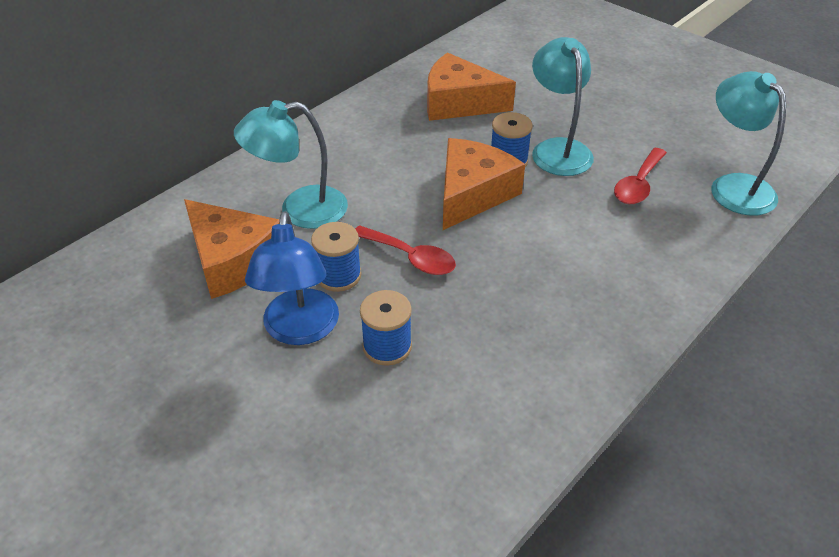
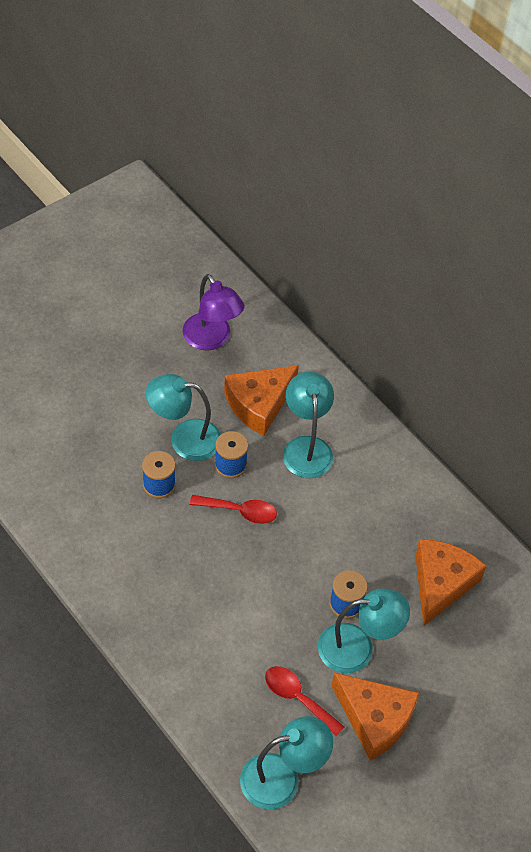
camera: 95 degrees right, 10 degrees up
blue lamp [245,211,339,345] -> turquoise lamp [146,374,221,461]
red spoon [355,225,456,275] -> red spoon turned 120 degrees counterclockwise [190,495,277,524]
orange cheese [443,138,525,230] -> orange cheese moved to [331,673,419,761]
none -> purple lamp [182,274,245,350]

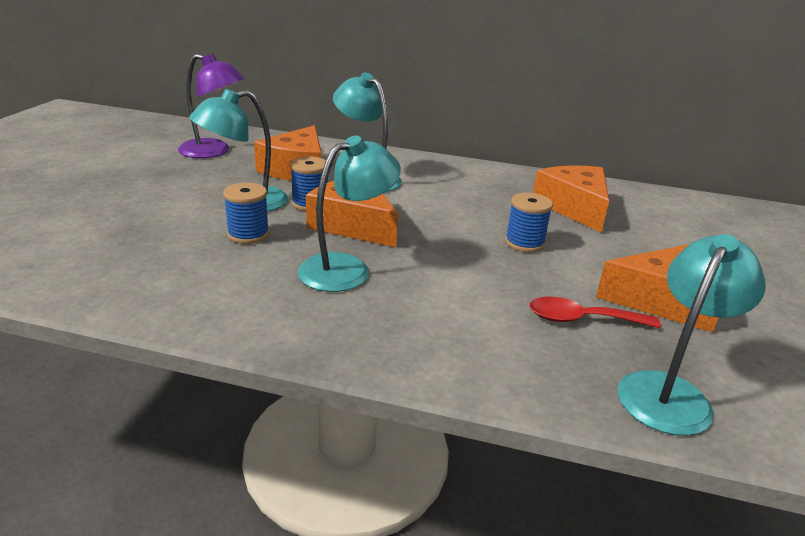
camera: 35 degrees left, 25 degrees down
red spoon [190,495,277,524] -> orange cheese [306,181,398,247]
turquoise lamp [318,588,410,673] -> turquoise lamp moved to [298,136,401,292]

